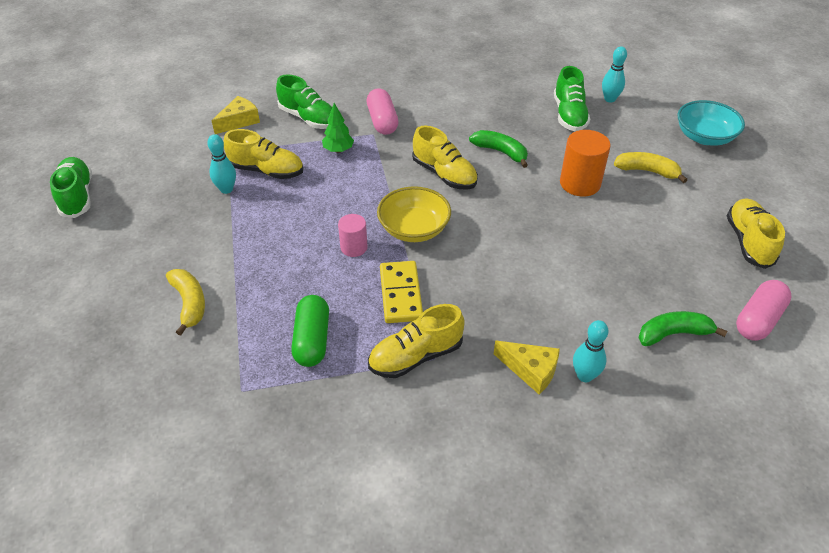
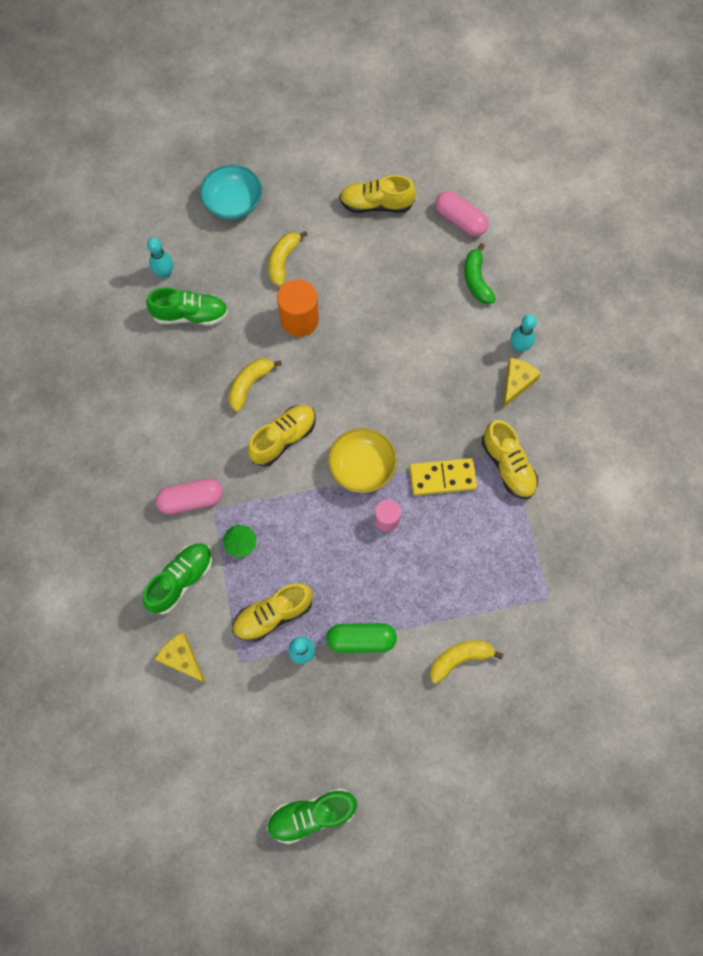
camera: 90 degrees left, 25 degrees up
yellow shoe [223,129,303,179] -> yellow shoe turned 135 degrees counterclockwise [233,583,312,642]
green capsule [291,295,329,367] -> green capsule moved to [326,623,397,653]
green banana [469,130,528,168] -> yellow banana [228,358,282,412]

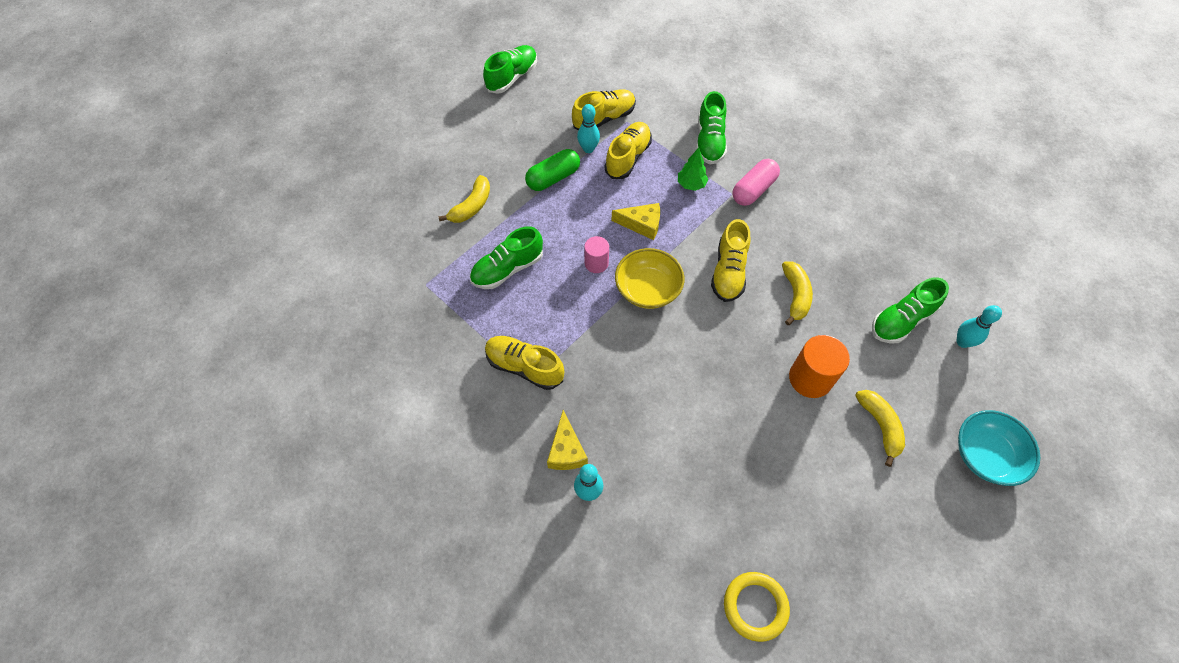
camera: 145 degrees right, 10 degrees down
yellow cheese [155,632,206,683] -> yellow cheese moved to [611,203,660,240]
yellow shoe [339,175,416,213] -> yellow shoe moved to [572,89,636,130]
yellow domino [409,458,477,496] -> none
pink capsule [435,191,489,236] -> yellow ring [724,572,790,642]
green banana [464,243,496,304] -> none
none -> green shoe [470,226,543,289]

